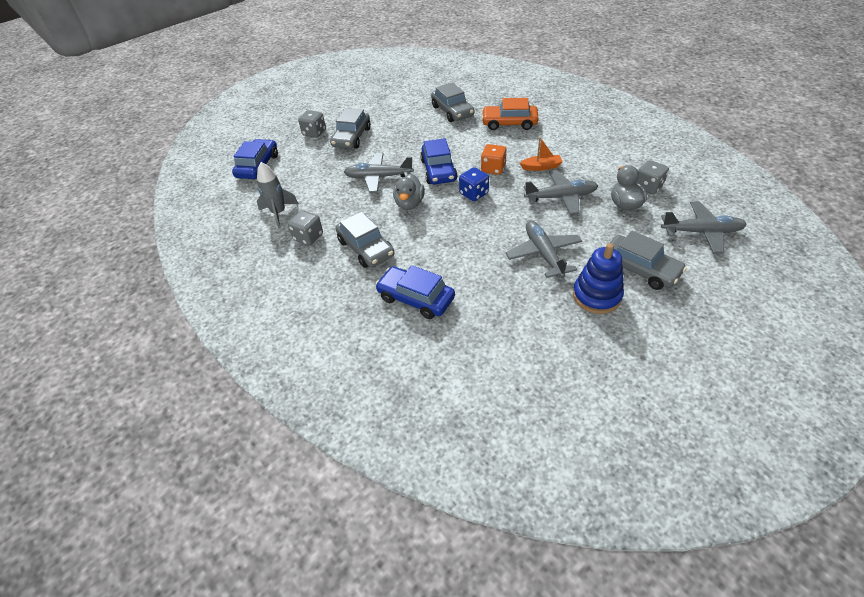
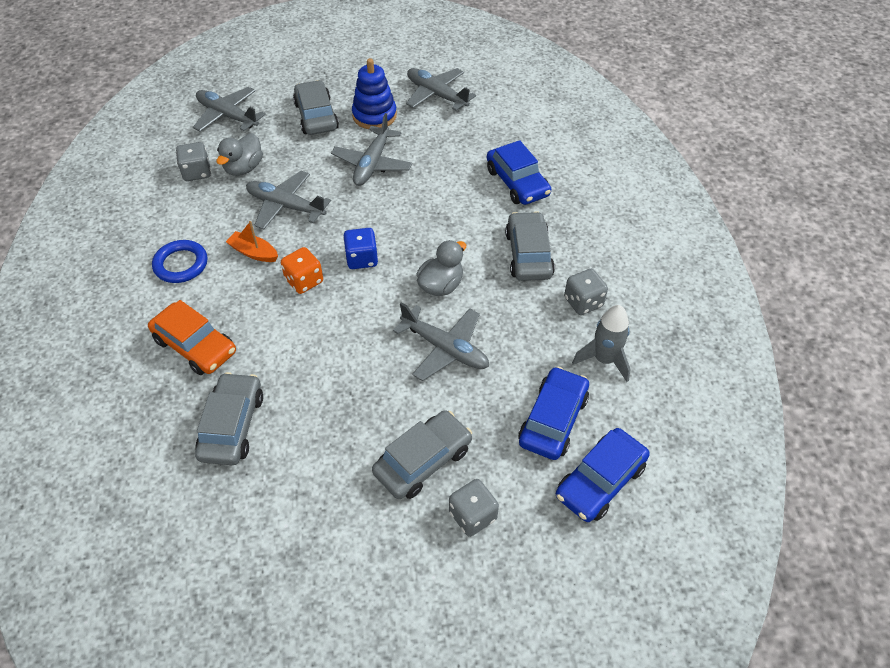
camera: 150 degrees left, 5 degrees up
blue car [420,138,458,184] -> blue car moved to [518,367,589,460]
none -> blue ring [152,240,208,283]
none -> grey plane [406,68,476,111]

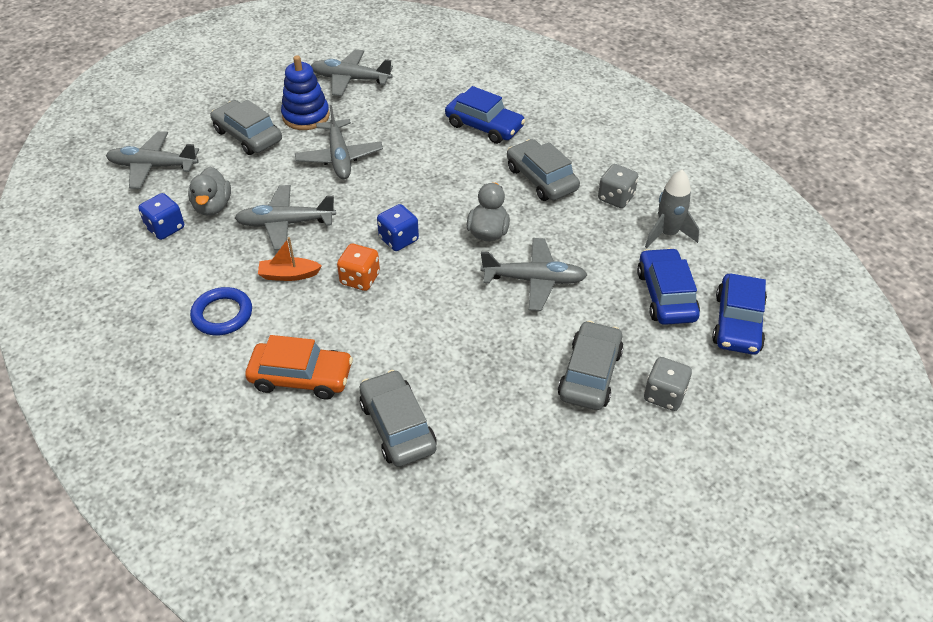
camera: 30 degrees left, 5 degrees down
grey dice [176,142,211,181] -> blue dice [138,193,184,240]

